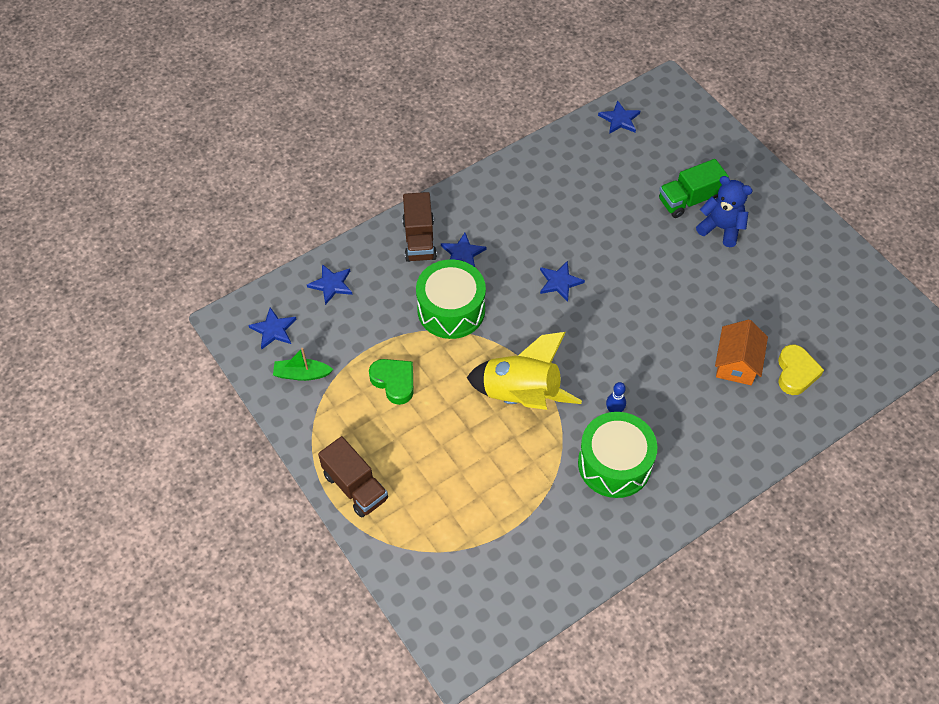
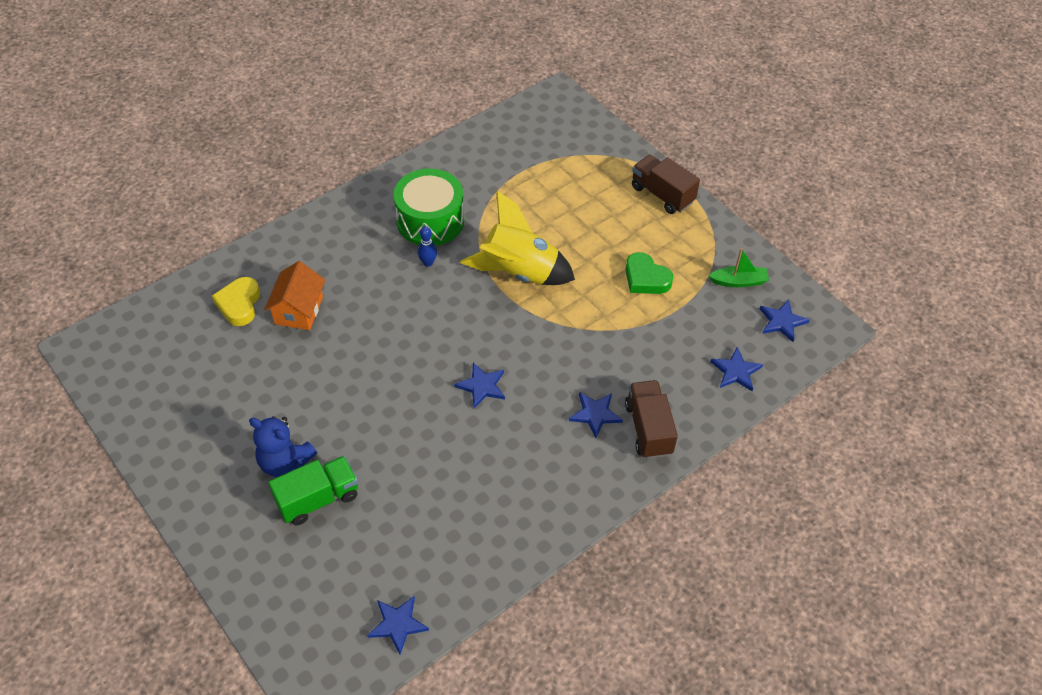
camera: 175 degrees right, 5 degrees down
green drum [416,259,486,339] -> none

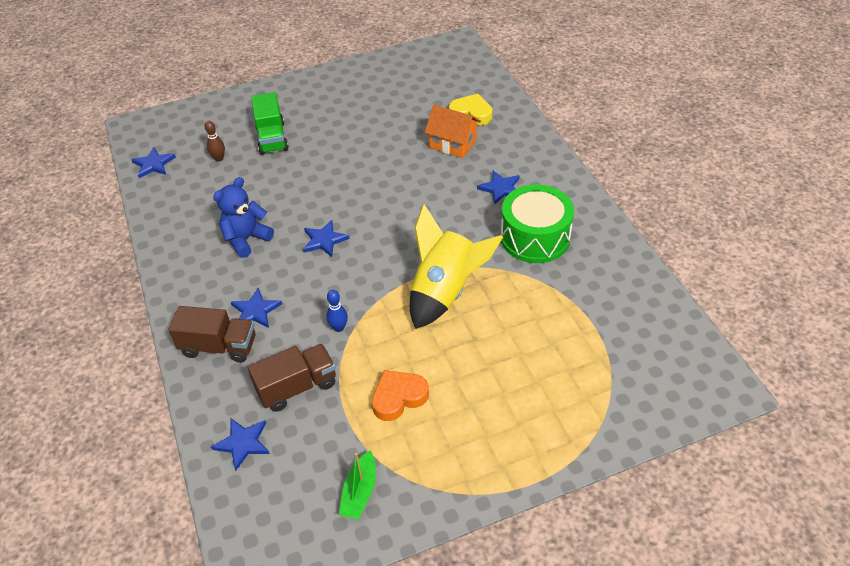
camera: 110 degrees right, 5 degrees down
blue teddy bear [249,416,317,477] -> blue teddy bear moved to [213,177,274,258]
blue bowling pin [418,226,437,267] -> blue bowling pin moved to [327,290,348,332]
green heart [625,252,673,294] -> orange heart [372,370,429,421]
brown truck [632,154,700,214] -> brown truck moved to [248,344,336,412]
blue star [760,300,810,342] -> blue star moved to [477,171,520,204]
none -> brown bowling pin [204,121,225,162]

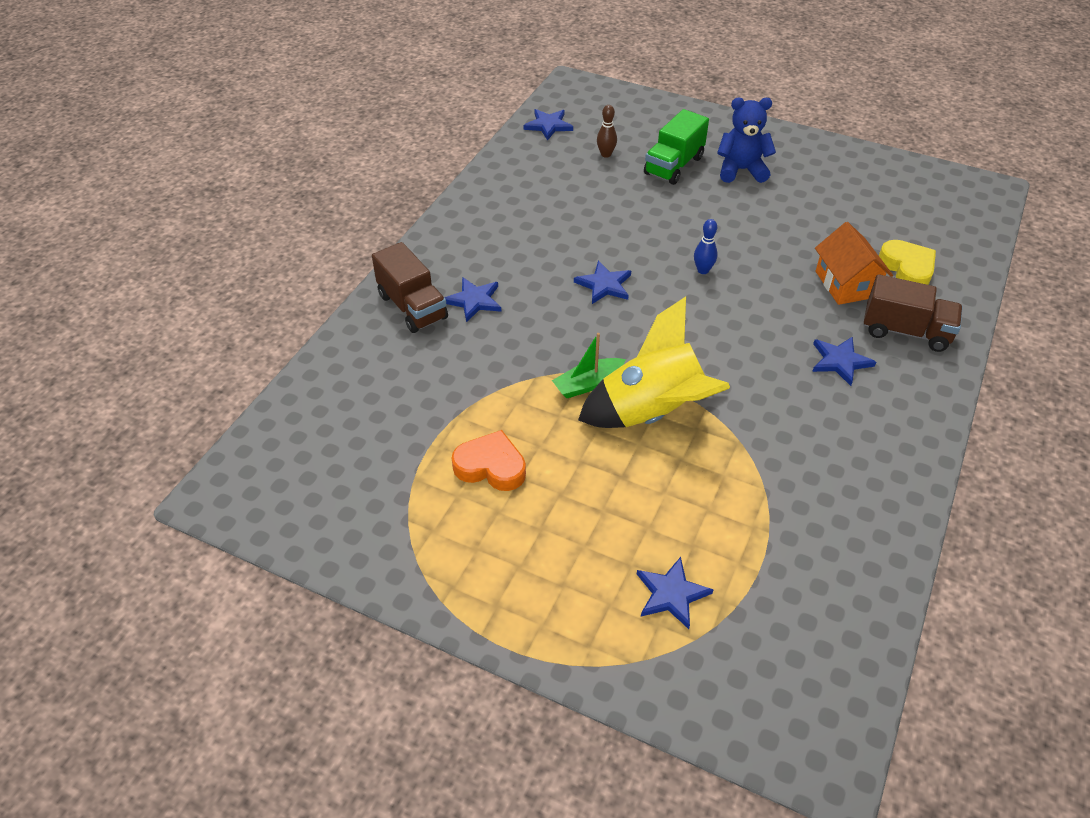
camera: 45 degrees right, 0 degrees up
blue star [211,418,270,471] -> blue star moved to [637,557,714,629]
blue teddy bear [213,177,274,258] -> blue teddy bear moved to [717,98,776,183]
brown truck [248,344,336,412] -> brown truck moved to [864,274,963,352]
blue bowling pin [327,290,348,332] -> blue bowling pin moved to [694,219,718,274]
green boat [339,450,376,519] -> green boat moved to [552,333,626,398]
green drum [501,184,574,263] -> none

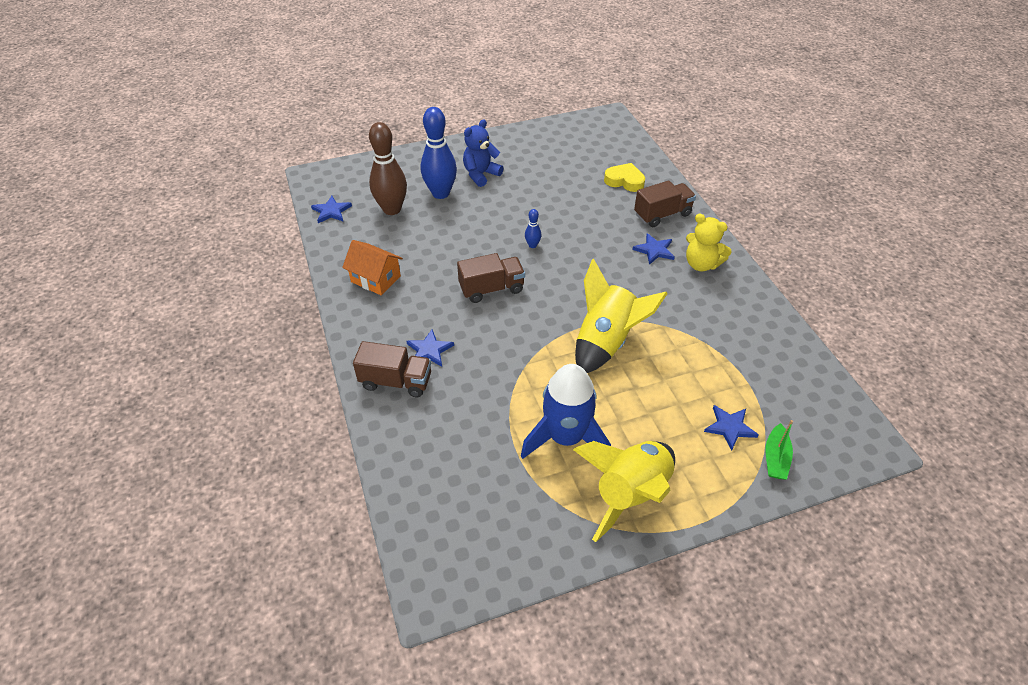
camera: 45 degrees left, 0 degrees up
orange heart [452,430,526,491] -> blue rocket [521,364,611,459]
green boat [552,333,626,398] -> green boat moved to [766,420,793,479]
blue star [574,261,631,304] -> brown truck [457,253,525,303]
brown bowling pin [597,105,617,158] -> brown bowling pin [369,122,407,215], size x2.27
green truck [644,109,709,185] -> blue bowling pin [421,107,457,199]
orange house [815,222,893,305] -> orange house moved to [342,240,403,296]
none -> yellow rocket [573,441,675,542]
none -> yellow teddy bear [686,214,732,272]

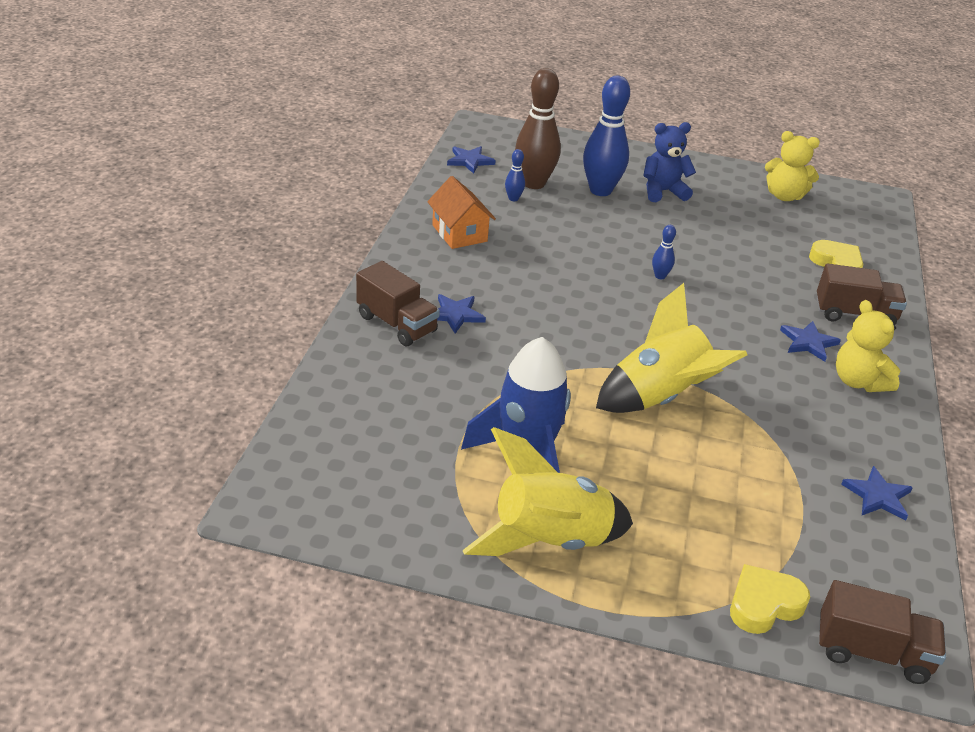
camera: 30 degrees right, 10 degrees down
brown truck [457,253,525,303] -> brown truck moved to [819,580,946,684]
blue star [704,405,759,450] -> blue star moved to [841,466,913,521]
green boat [766,420,793,479] -> yellow heart [730,564,810,634]
none -> blue bowling pin [505,149,525,201]
none -> yellow teddy bear [765,131,820,201]

